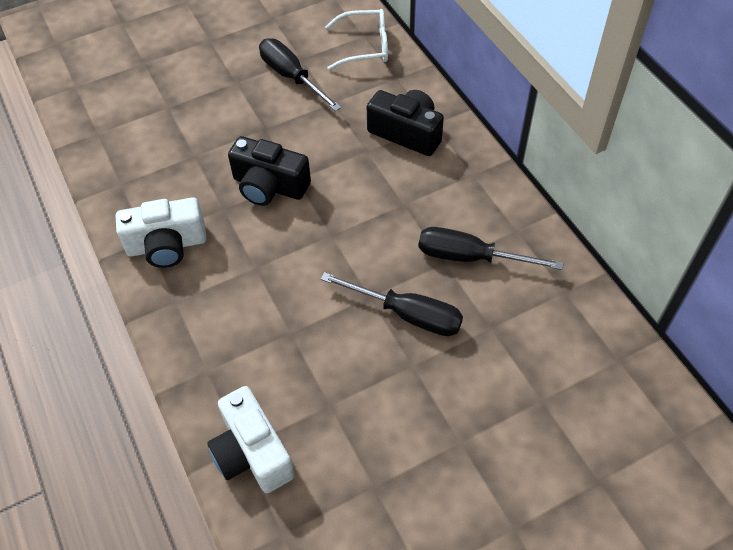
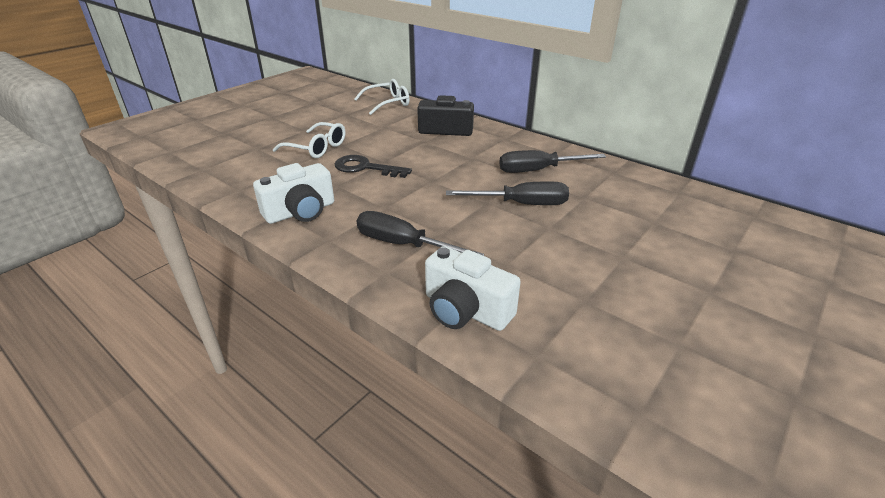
camera: 25 degrees left, 20 degrees down
black camera [228,136,311,206] -> black key [335,155,412,178]
black screwdriver [259,38,342,111] -> black screwdriver moved to [357,211,484,256]
none -> white glasses [273,122,345,158]

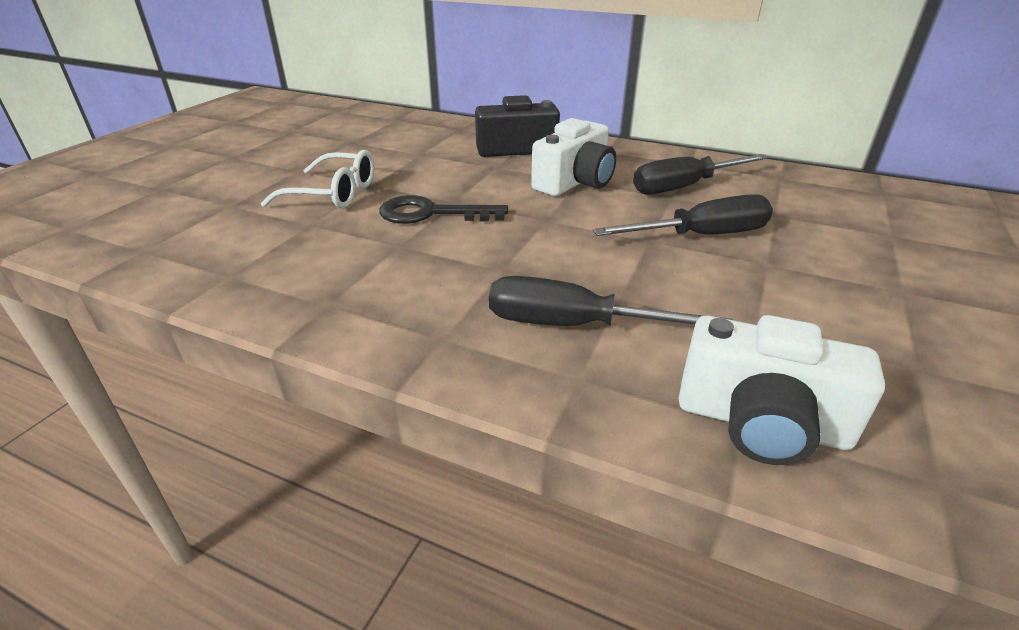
camera: 15 degrees left, 0 degrees up
white camera [253,163,334,224] -> white camera moved to [531,118,616,196]
white glasses [354,79,409,115] -> none

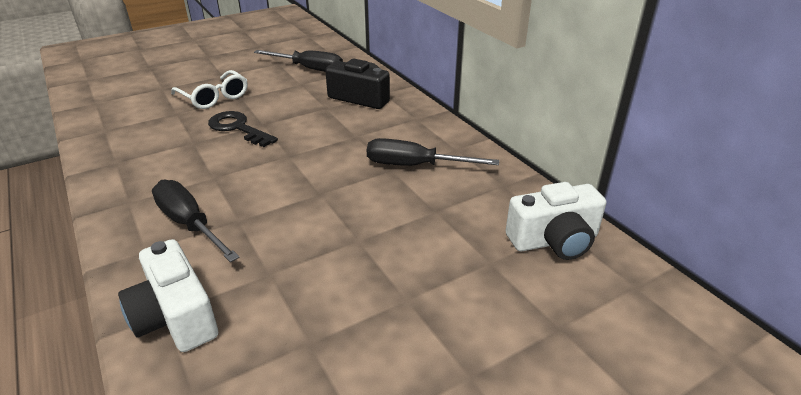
camera: 35 degrees right, 0 degrees up
white camera [531,118,616,196] -> white camera moved to [505,182,606,260]
black screwdriver [593,194,773,236] -> black screwdriver moved to [254,50,343,72]

